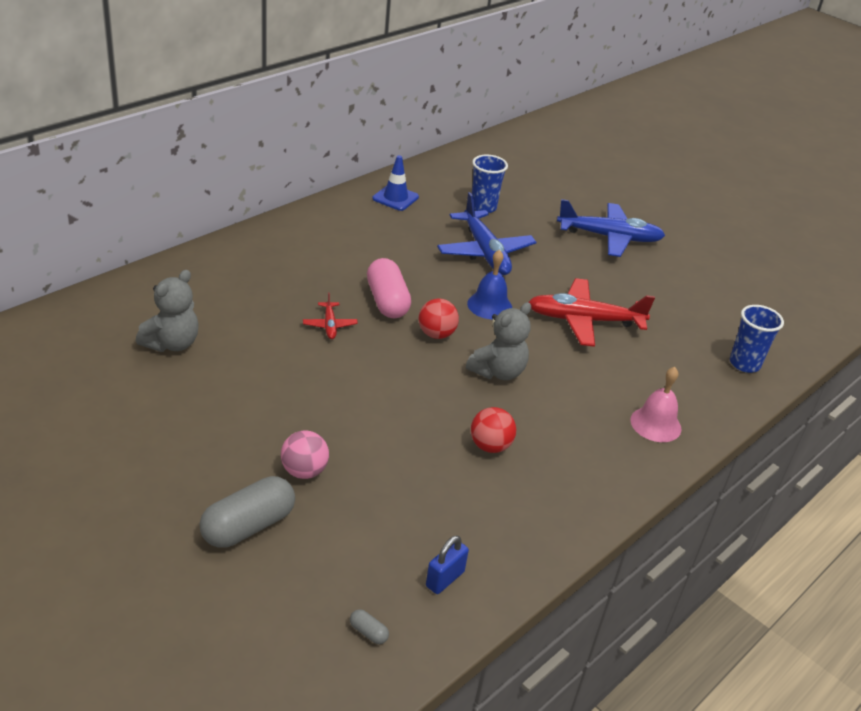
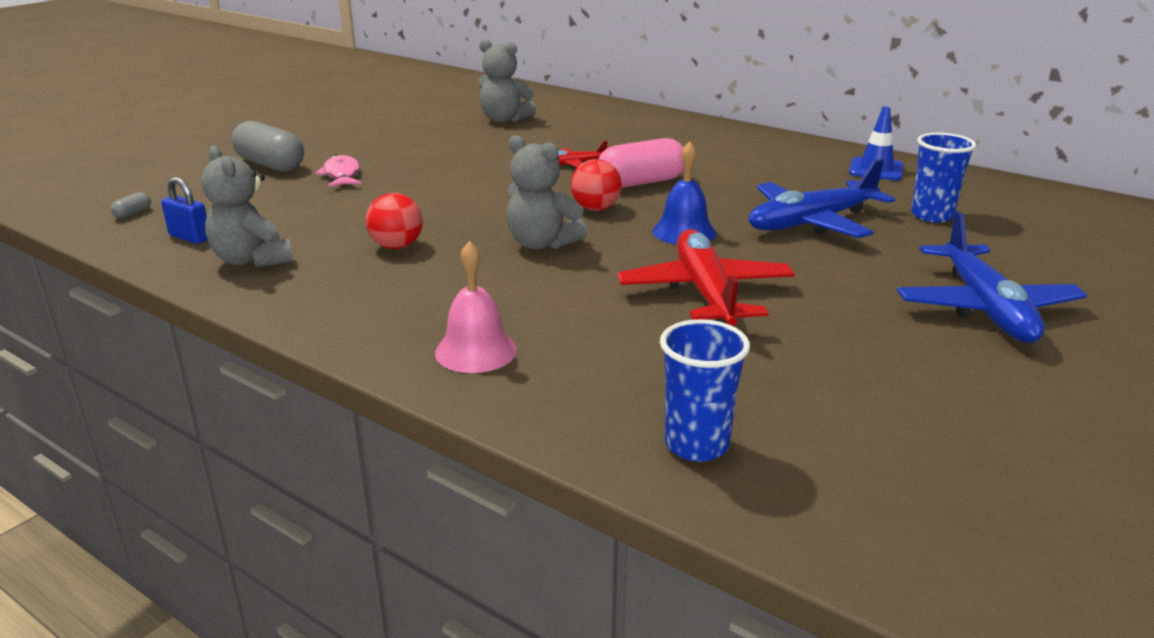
camera: 85 degrees right, 10 degrees down
pink ball [281,431,329,479] -> pink fish [316,155,362,187]
none -> grey teddy bear [201,146,293,268]

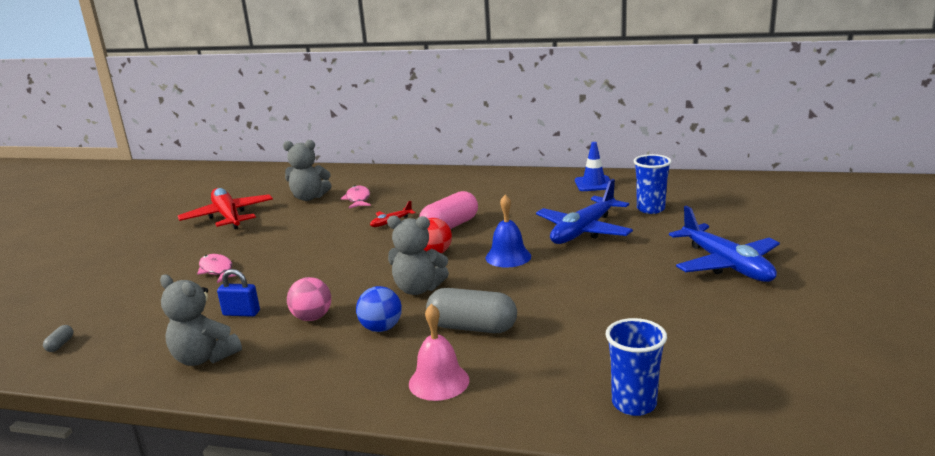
camera: 20 degrees left, 5 degrees down
blue padlock [161,177,208,244] -> blue padlock moved to [217,269,260,317]
grey capsule [231,121,304,172] -> grey capsule moved to [426,288,517,333]
red ball [366,193,423,249] -> pink ball [287,277,331,321]
red plane [617,229,795,326] -> red plane moved to [178,188,273,229]
none -> pink fish [341,185,371,208]
none -> blue ball [356,286,402,332]

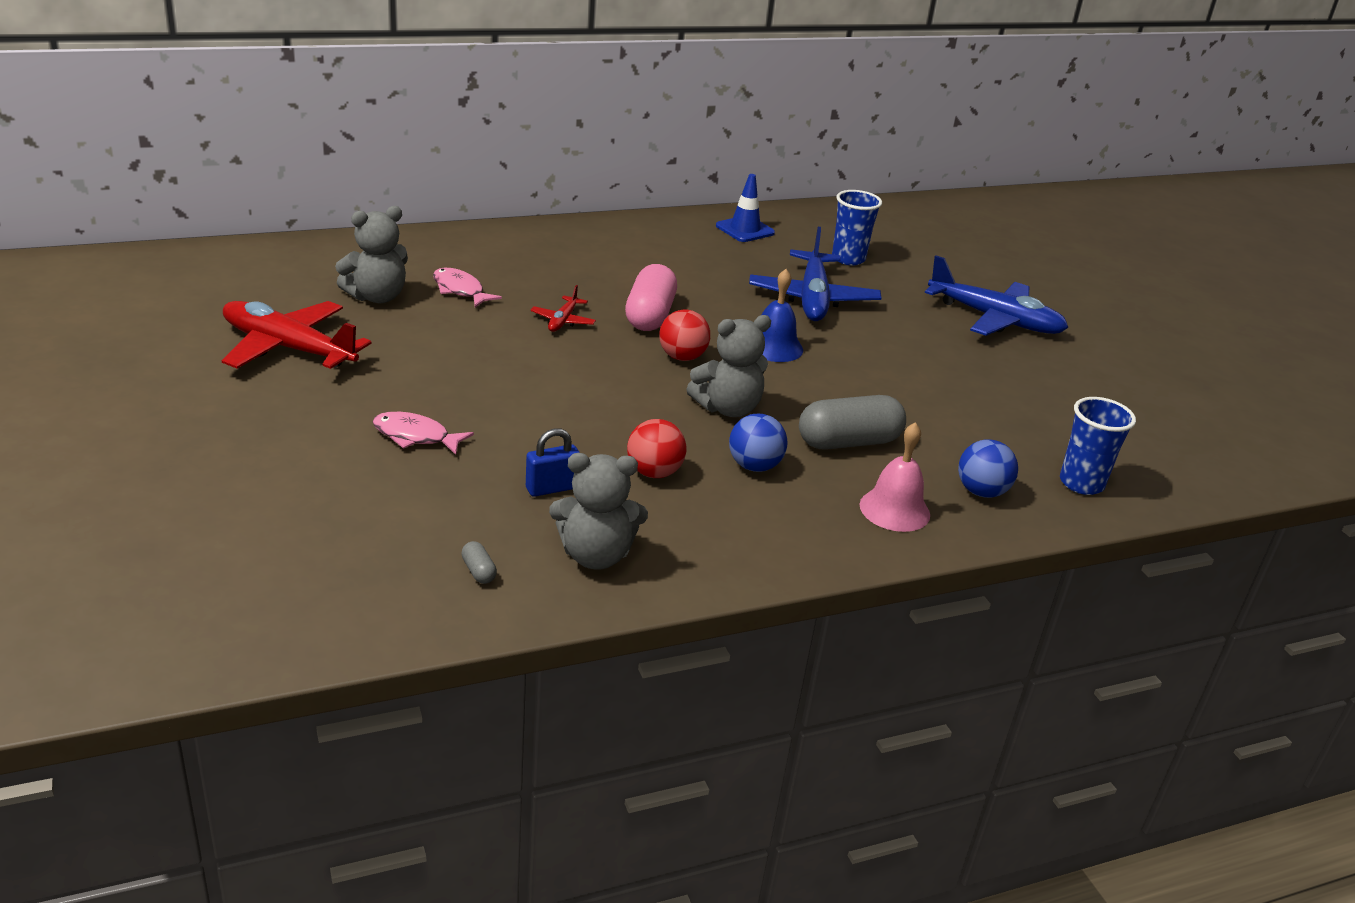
camera: 40 degrees left, 10 degrees up
grey capsule [43,325,73,352] -> grey capsule moved to [461,541,497,584]
pink ball [287,277,331,321] -> red ball [627,419,687,478]
none -> blue ball [958,439,1018,498]

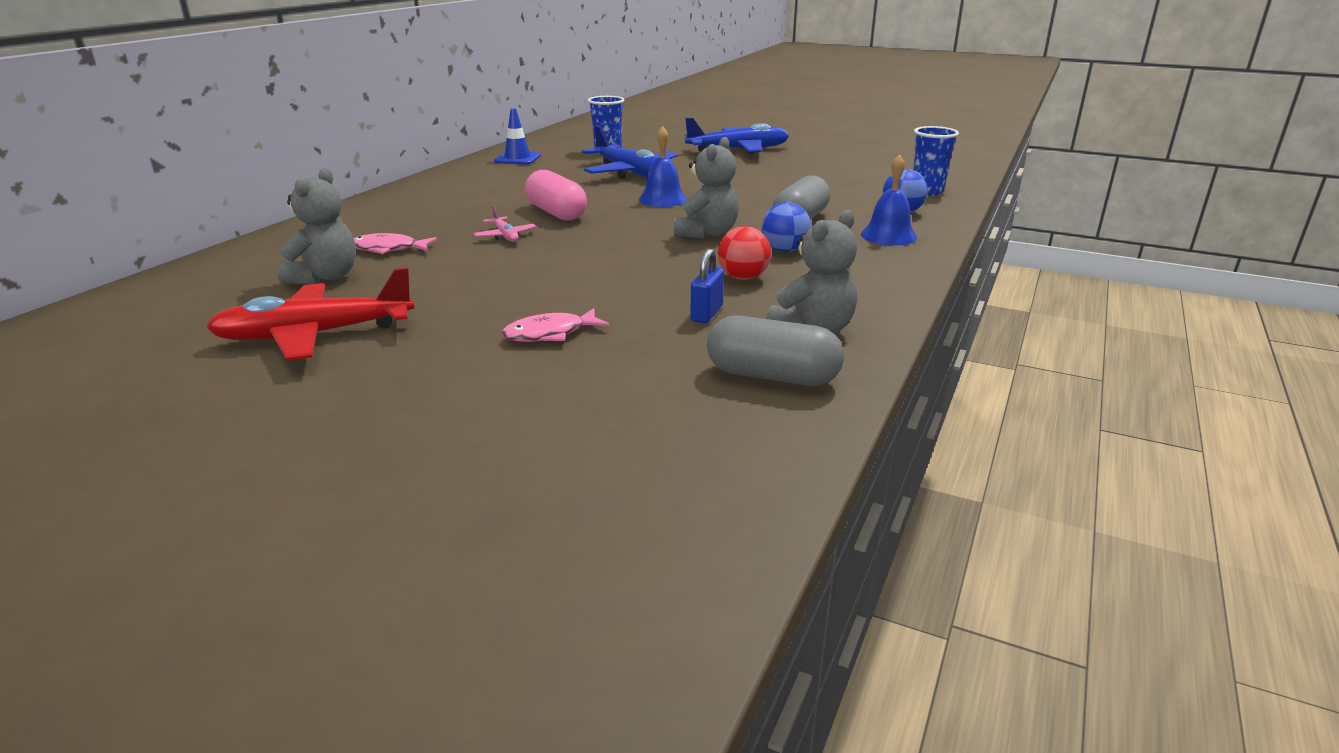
camera: 40 degrees left, 5 degrees down
grey capsule [461,541,497,584] -> grey capsule [707,315,844,386], size x2.46
red plane [530,285,596,332] -> pink plane [474,205,537,242]
red ball [659,309,710,361] -> none
pink bell [860,422,930,532] -> blue bell [861,154,917,246]

